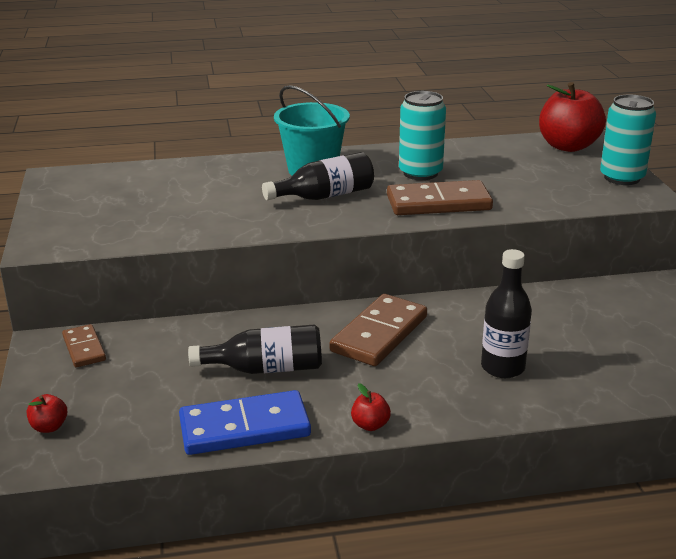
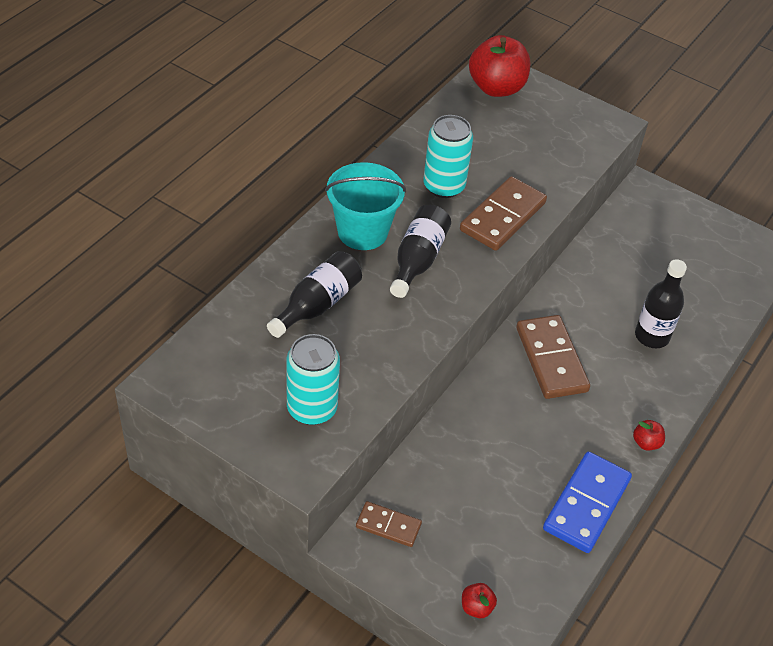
camera: 50 degrees left, 20 degrees up
black bottle [188,324,322,374] -> black bottle moved to [267,251,362,338]
turquoise can [600,95,656,185] -> turquoise can moved to [286,334,340,425]

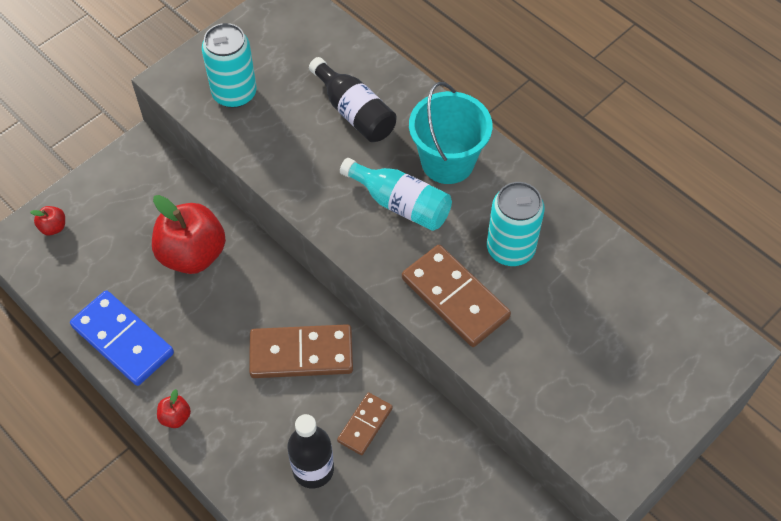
camera: 105 degrees right, 10 degrees up
brown domino [356,501,422,547] -> brown domino moved to [337,392,393,455]
black bottle [390,205,451,298] -> turquoise bottle [340,158,452,231]
red apple [469,35,530,97] -> red apple moved to [152,195,226,274]

